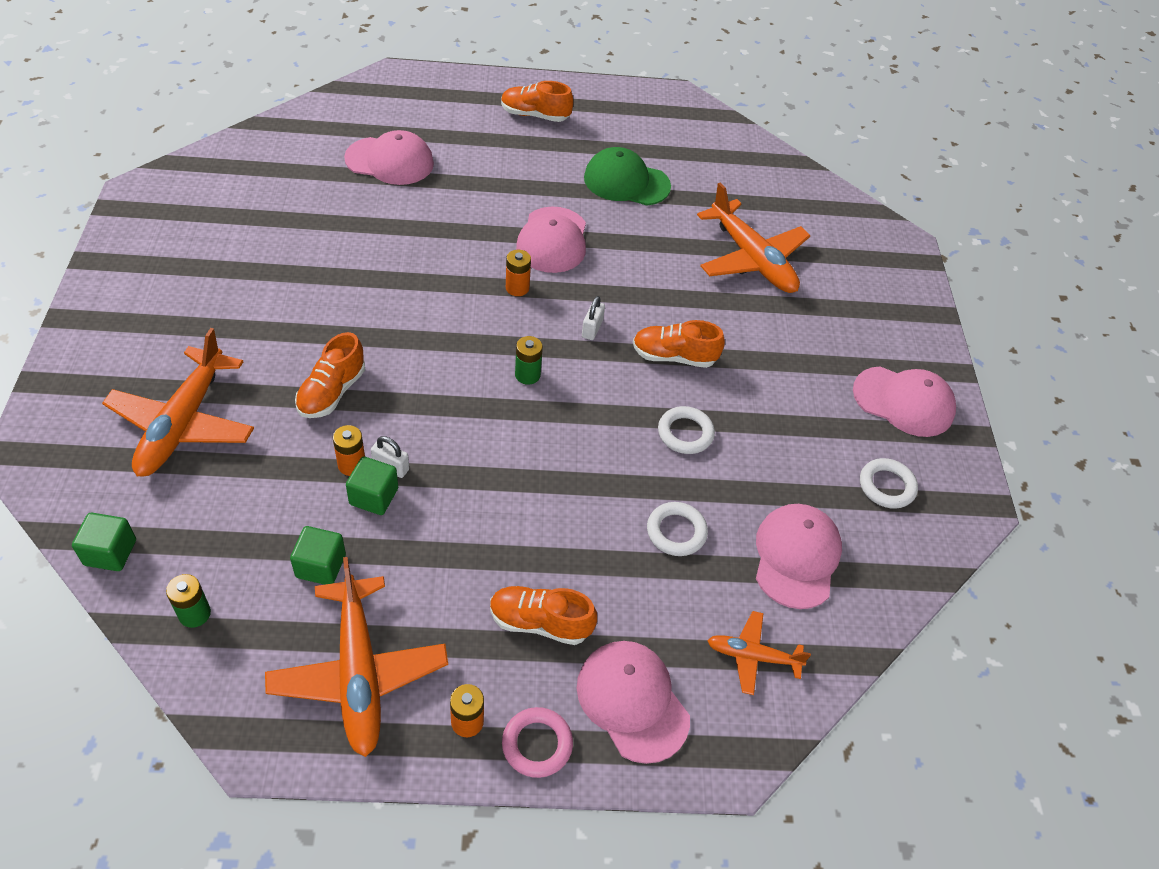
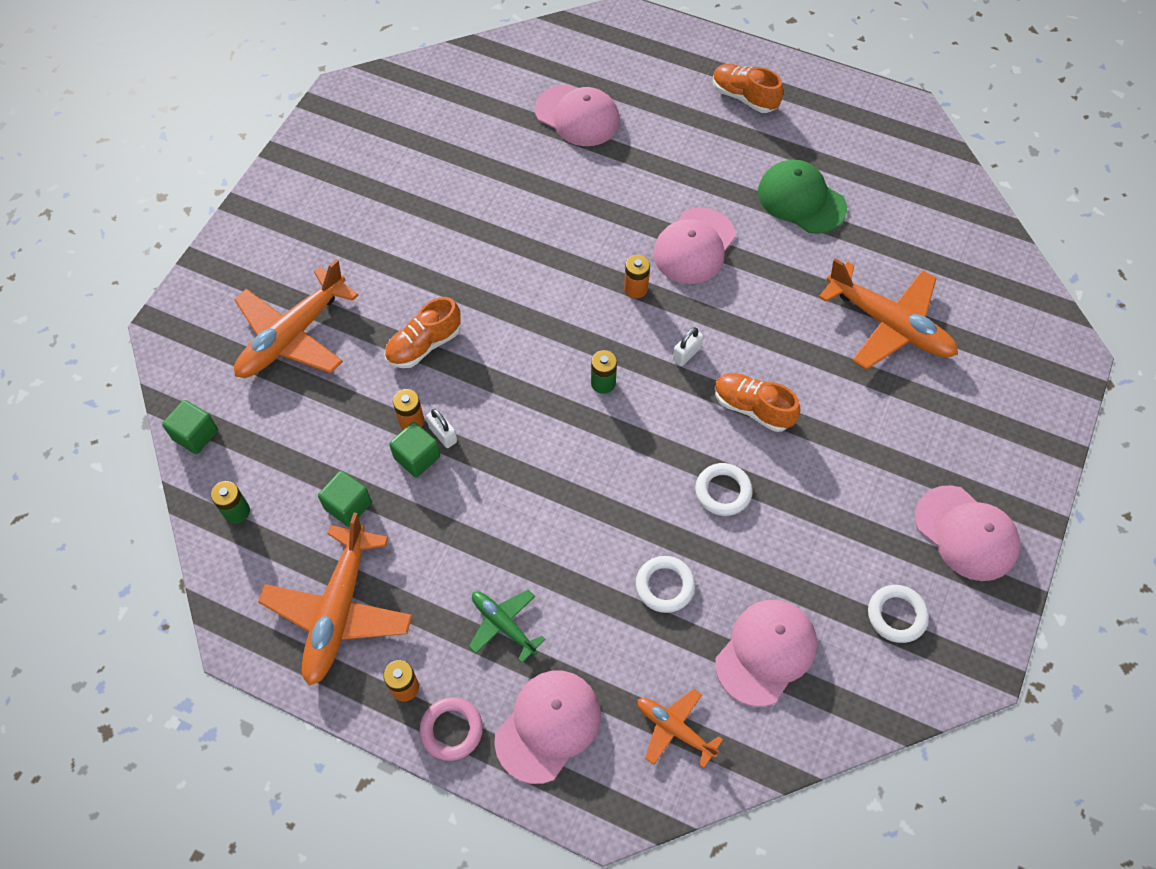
camera: 30 degrees right, 10 degrees up
orange shoe [490,586,597,645] -> green plane [469,590,546,663]
pink cap [577,641,690,764] -> pink cap turned 45 degrees clockwise [494,671,601,784]
orange plane [697,182,810,293] -> orange plane turned 45 degrees counterclockwise [818,258,958,370]

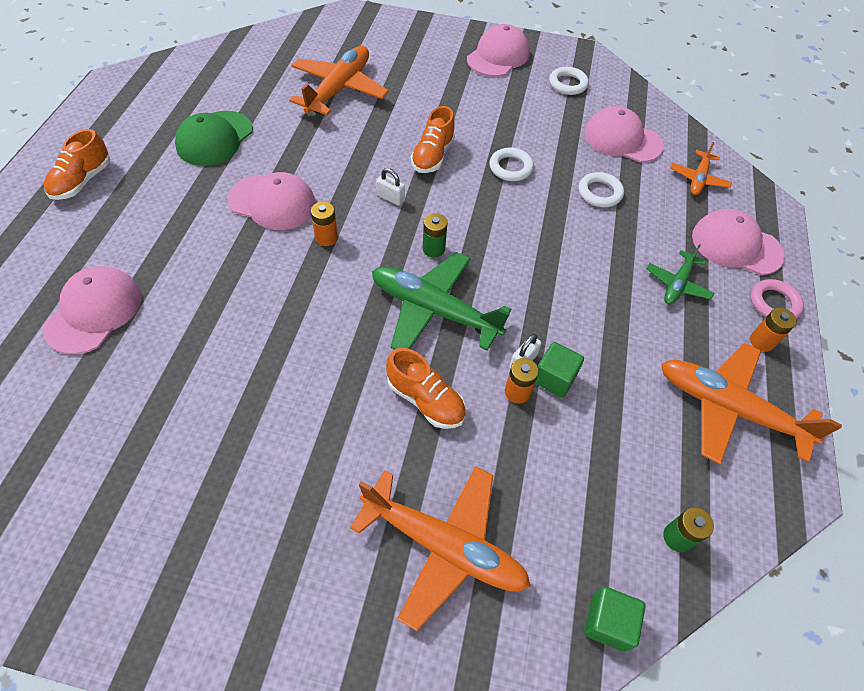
camera: 105 degrees left, 5 degrees down
orange plane [258,513,413,686] -> orange plane turned 150 degrees counterclockwise [661,343,842,464]
green cube [318,471,372,527] -> none
none -> green plane [372,252,511,351]

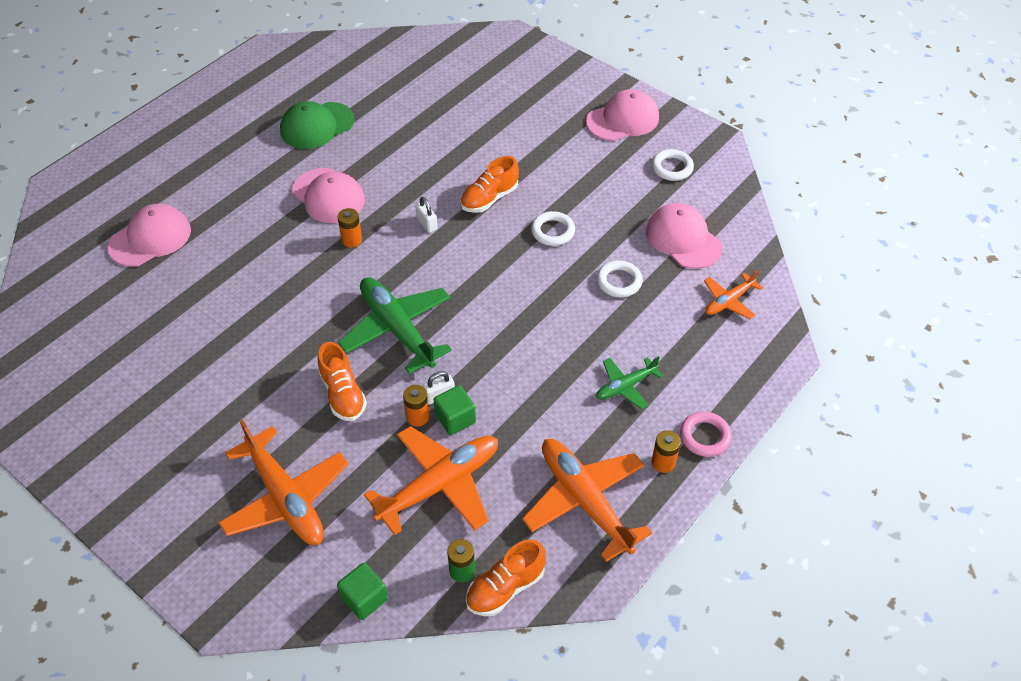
camera: 30 degrees right, 5 degrees down
orange shoe [44,129,110,200] -> orange shoe moved to [466,539,546,616]
orange plane [289,46,389,115] -> orange plane moved to [364,426,498,535]
green battery [423,213,448,258] -> none
pink cap [692,209,785,275] -> none

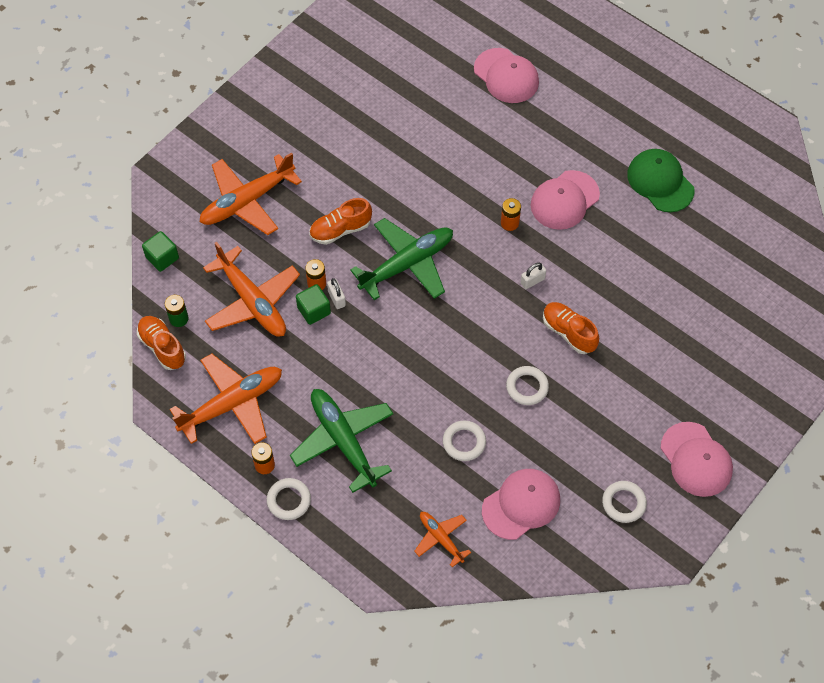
camera: 90 degrees right, 10 degrees up
green plane [596,356,663,409] -> green plane [290,389,393,493], size x1.87
pink ring [680,411,732,457] -> white ring [267,478,311,520]

